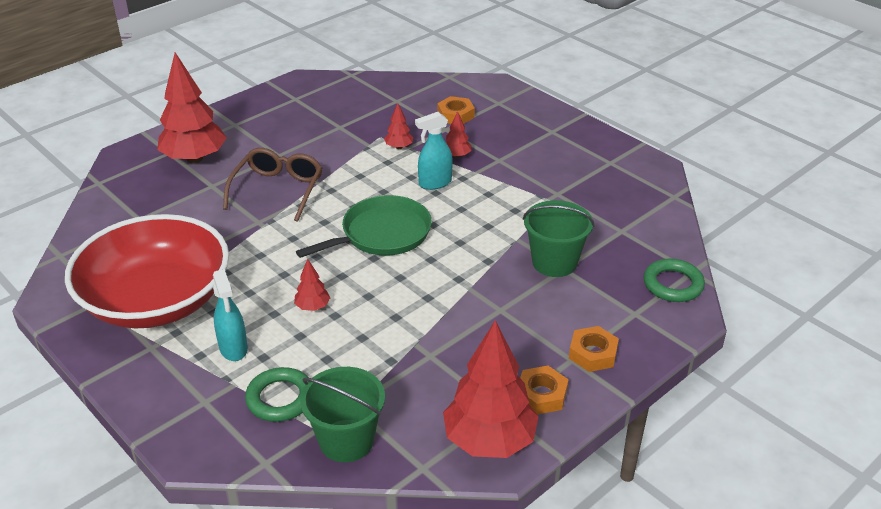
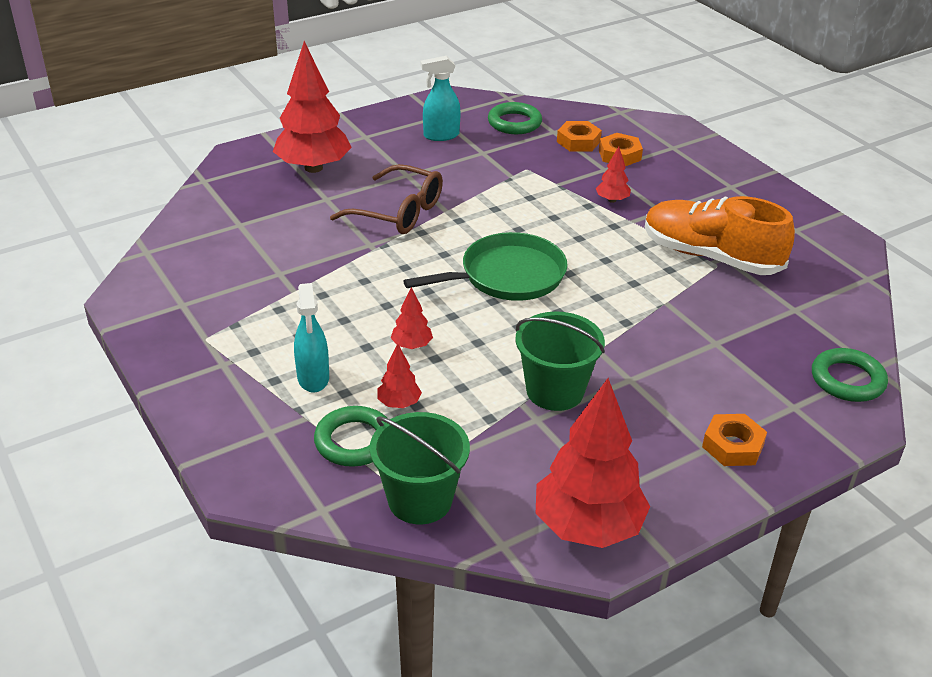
camera: 10 degrees right, 0 degrees up
red bowl [65,214,229,328] -> none
brown glasses [223,148,322,222] -> brown glasses turned 90 degrees clockwise [330,164,443,234]
red tree [384,103,413,149] -> red tree moved to [377,344,422,408]
turquoise spray bottle [415,112,453,190] -> turquoise spray bottle moved to [420,56,461,141]
orange nut [520,366,569,415] -> orange nut moved to [557,121,602,152]
green bucket [523,200,595,277] -> green bucket moved to [515,312,605,411]
none -> green ring [488,102,542,134]
none -> orange shoe [645,196,795,275]

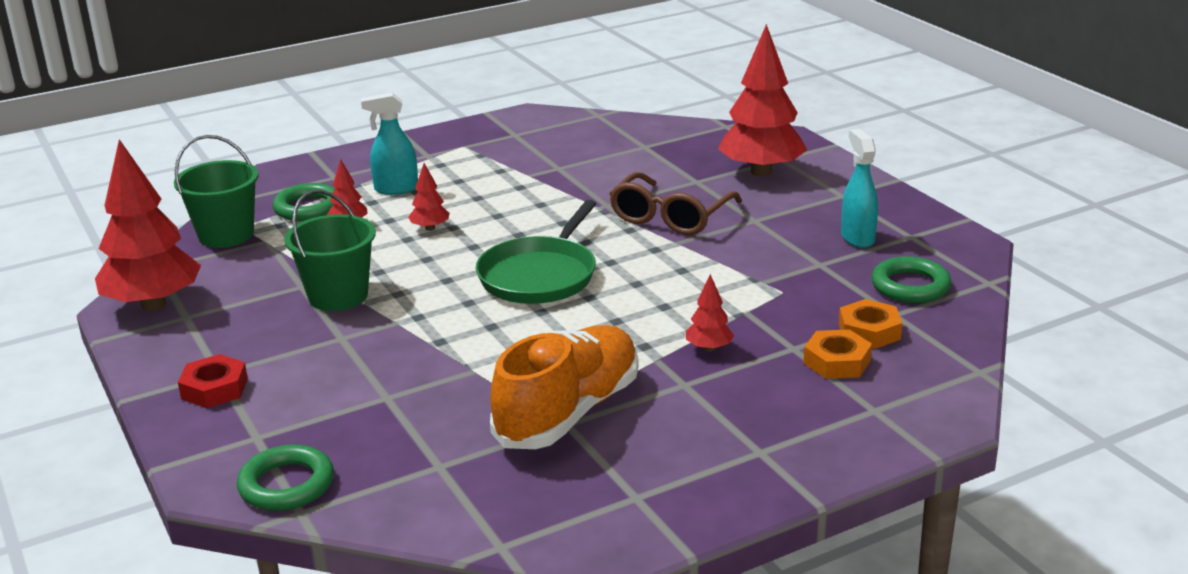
camera: 95 degrees right, 10 degrees down
green pan [403,232,568,301] -> green pan turned 45 degrees clockwise [476,200,596,304]
orange nut [702,414,767,466] -> red nut [178,354,248,408]

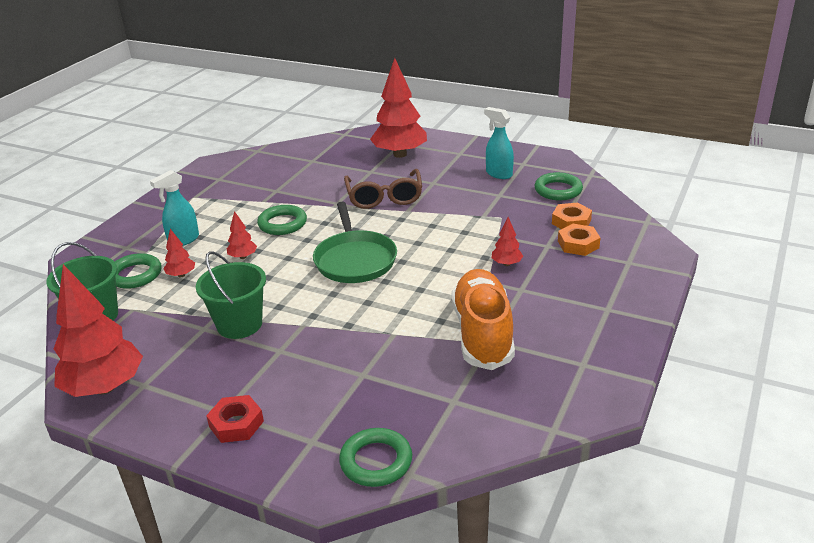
camera: 35 degrees left, 5 degrees up
none -> green ring [257,205,307,235]

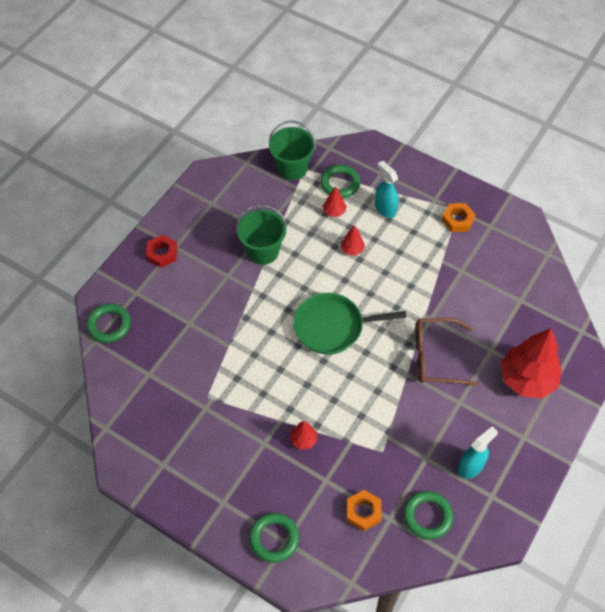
camera: 95 degrees right, 25 degrees up
red tree [54,264,143,397] -> none
green ring [257,205,307,235] -> green ring moved to [249,513,299,563]
orange shoe [451,269,515,370] -> none
orange nut [558,224,600,256] -> orange nut moved to [442,203,476,232]

